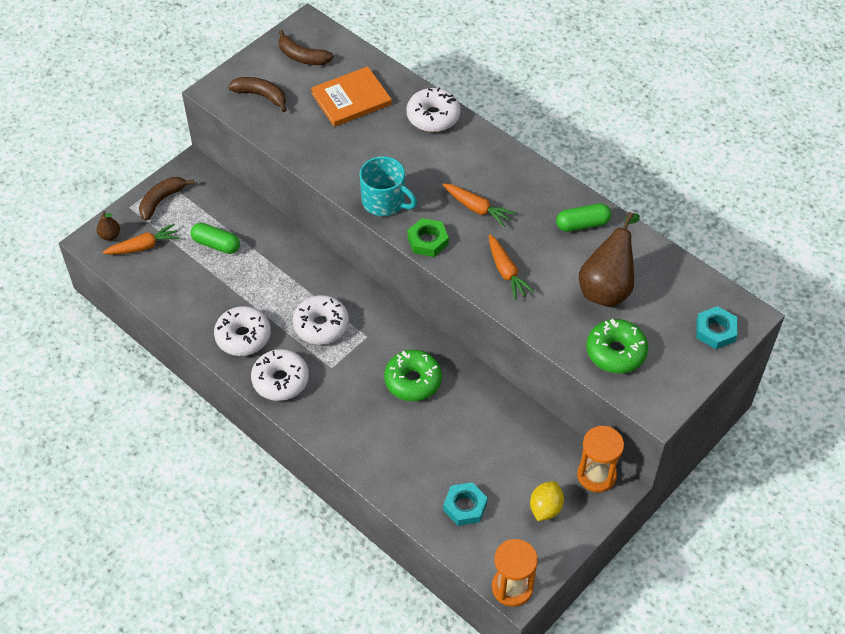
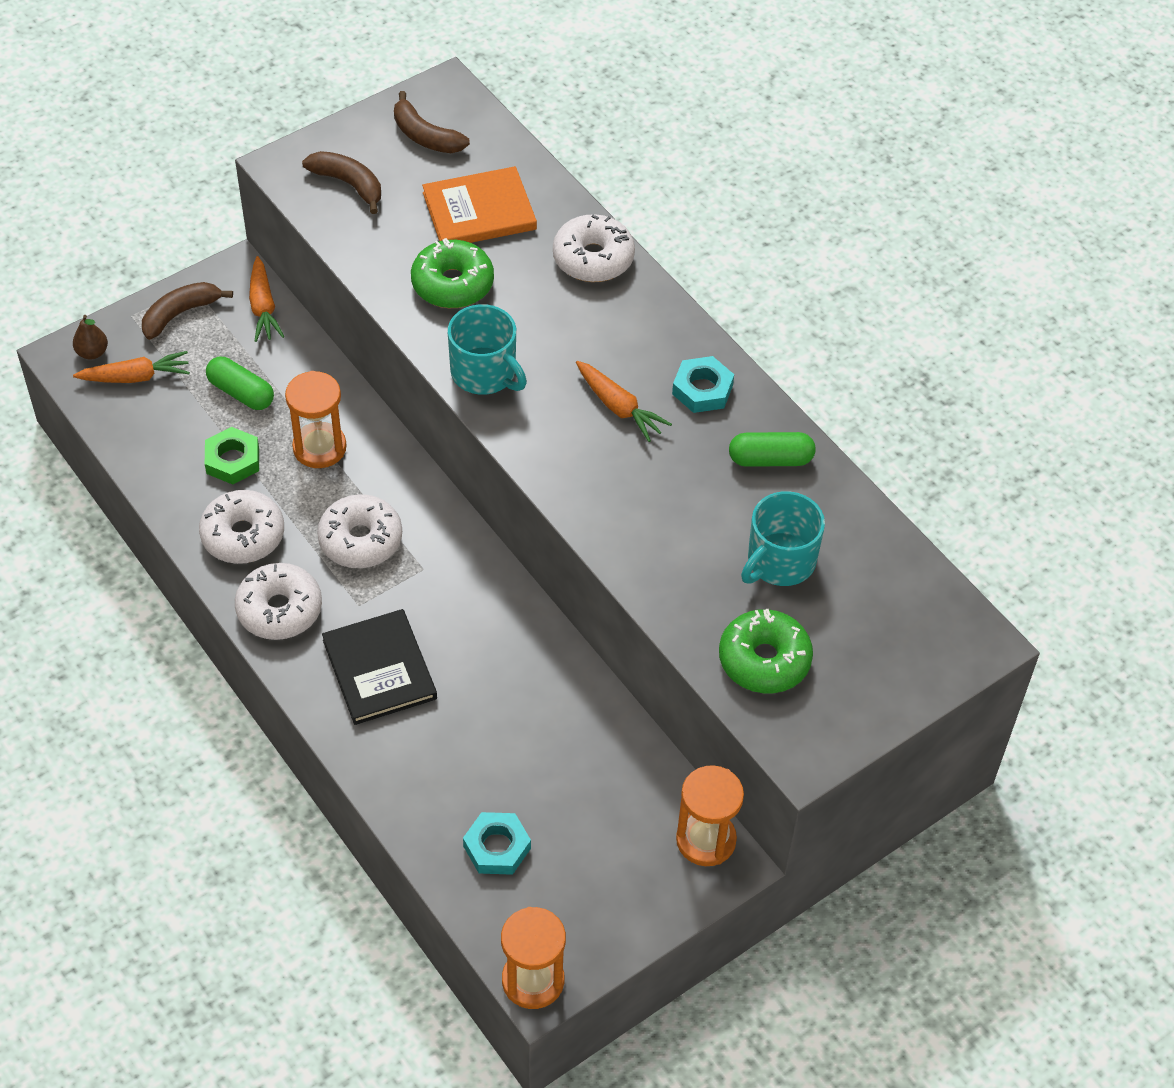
camera: 10 degrees right, 0 degrees up
green donut [384,350,442,401] -> green donut moved to [411,238,494,308]
green nut [407,218,449,257] -> green nut moved to [205,427,259,484]
orange carrot [489,235,535,300] -> orange carrot moved to [249,256,284,342]
yellow lemon [530,481,564,521] -> none
brown pear [579,212,640,307] -> turquoise mug [741,491,825,586]
turquoise nut [696,306,737,349] -> turquoise nut moved to [672,356,734,413]
none -> orange hourglass [285,371,346,468]
none -> black book [322,609,437,725]

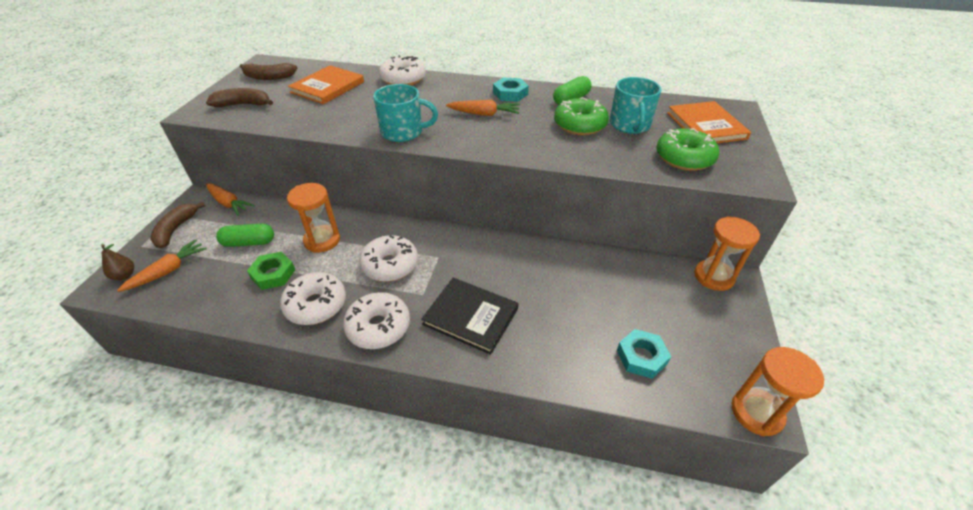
camera: 40 degrees left, 10 degrees down
green donut [411,238,494,308] -> green donut moved to [554,97,609,135]
none -> orange book [667,101,751,143]

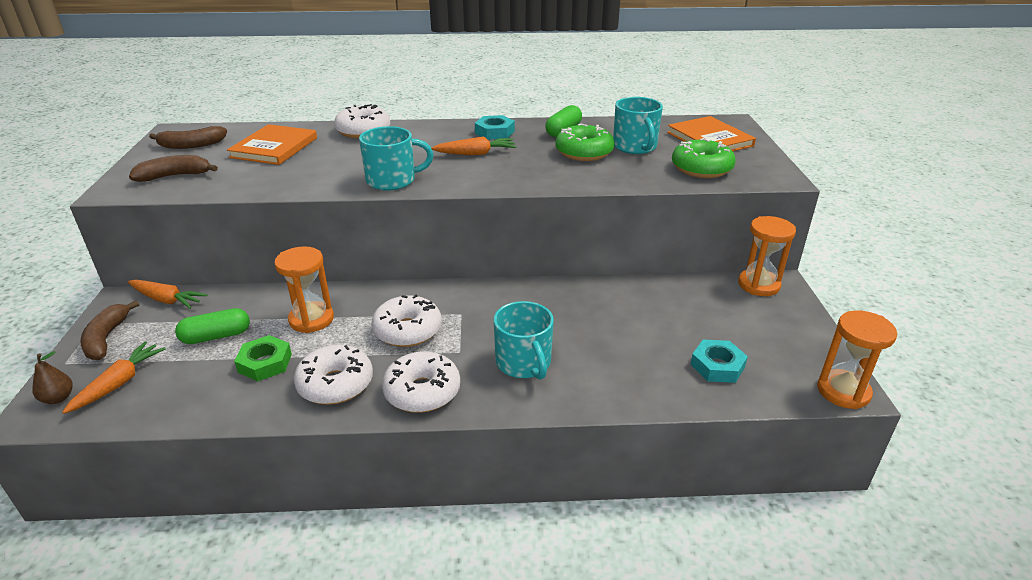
camera: 15 degrees left, 10 degrees down
black book [421,278,519,355] -> turquoise mug [494,301,554,380]

